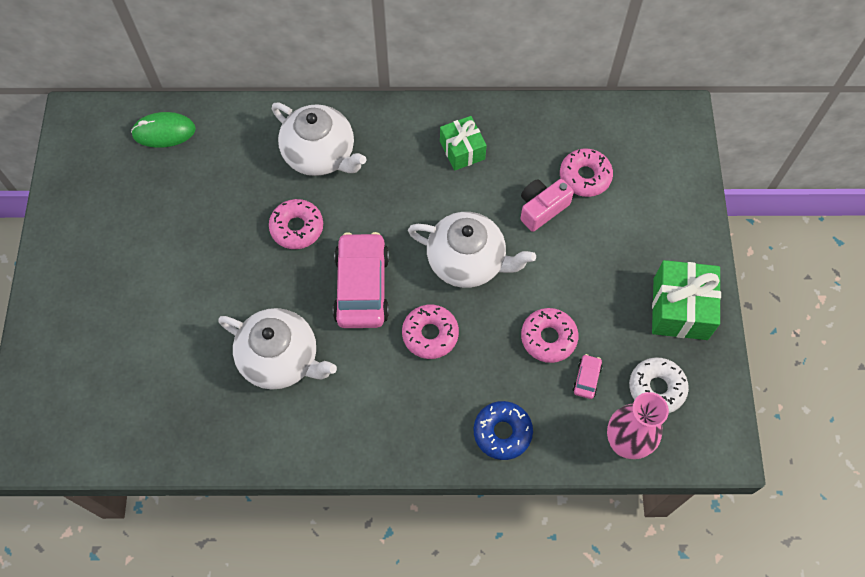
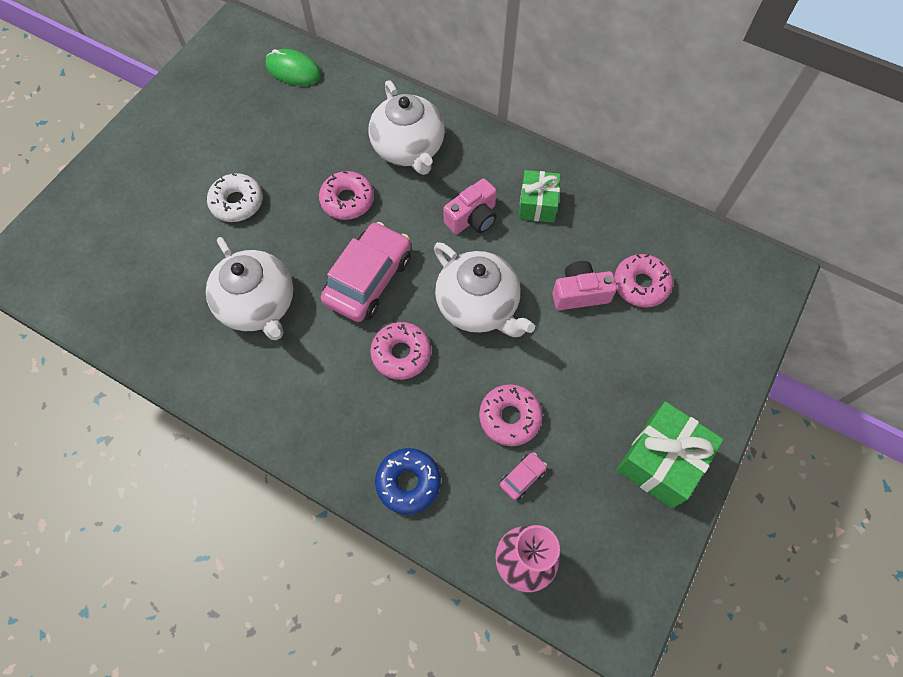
camera: 30 degrees right, 0 degrees up
white donut [629,357,689,413] -> white donut moved to [207,173,263,222]
none -> pink camera [443,178,497,234]

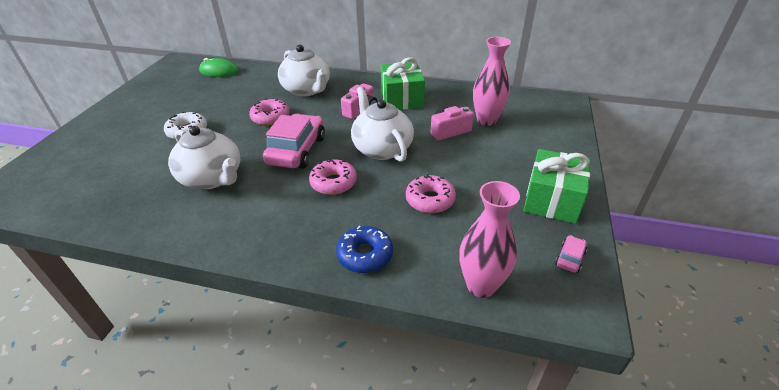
camera: 15 degrees left, 25 degrees down
white teapot [434,242,535,337] -> white teapot turned 150 degrees counterclockwise [351,87,414,162]
pink car [500,452,547,500] -> pink car moved to [555,235,587,273]
green gift [519,170,561,223] -> green gift [381,57,425,110], size x1.53
pink donut [614,254,673,307] -> pink vase [473,37,511,126]

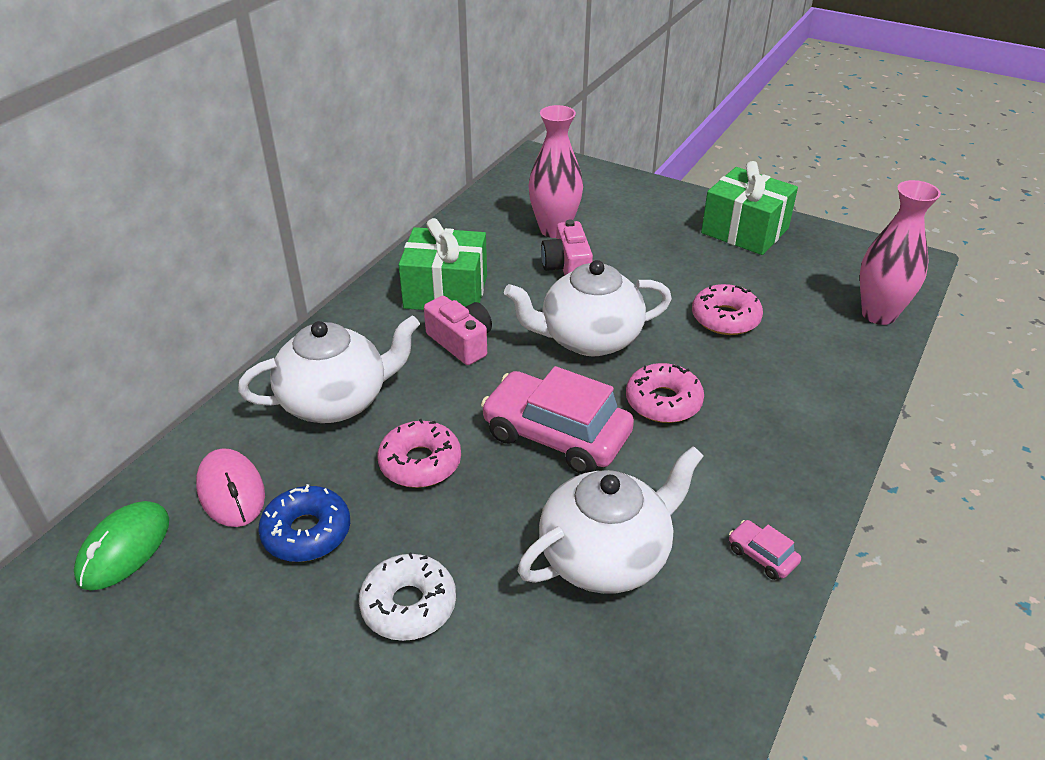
camera: 75 degrees left, 0 degrees up
blue donut [336,226,393,273] -> blue donut moved to [258,484,350,562]
pink car [555,235,587,273] -> pink car moved to [729,520,801,580]
none -> pink mouse [196,448,265,527]

